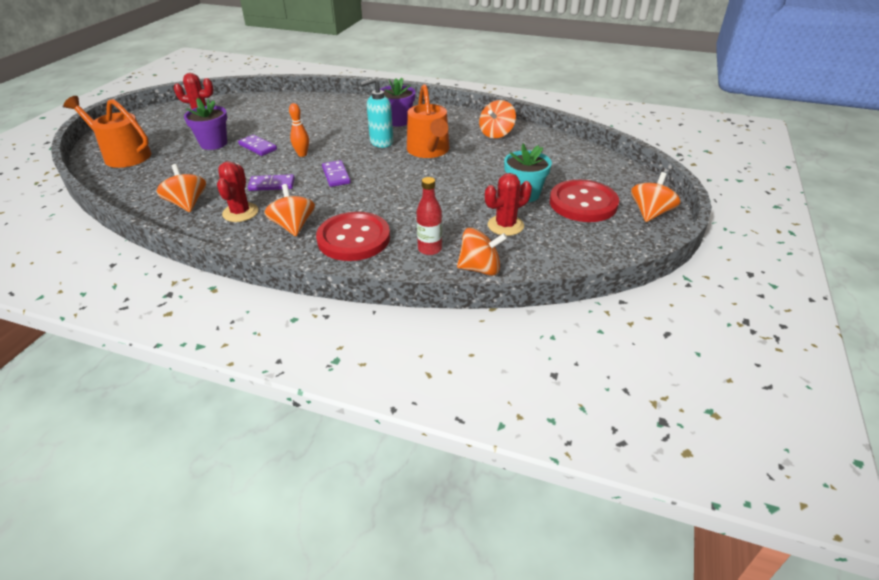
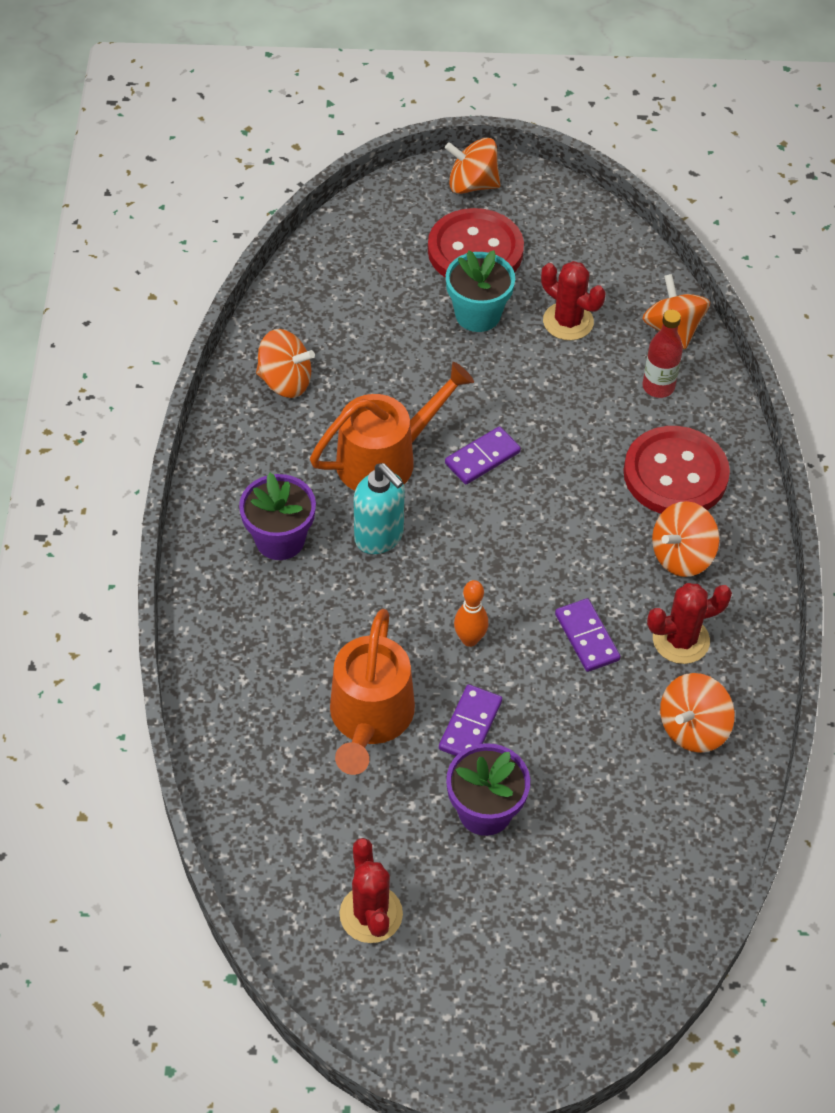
camera: 110 degrees left, 15 degrees up
orange watering can [64,96,151,168] -> orange watering can moved to [330,609,415,775]
purple domino [322,160,351,187] -> purple domino moved to [445,426,521,484]

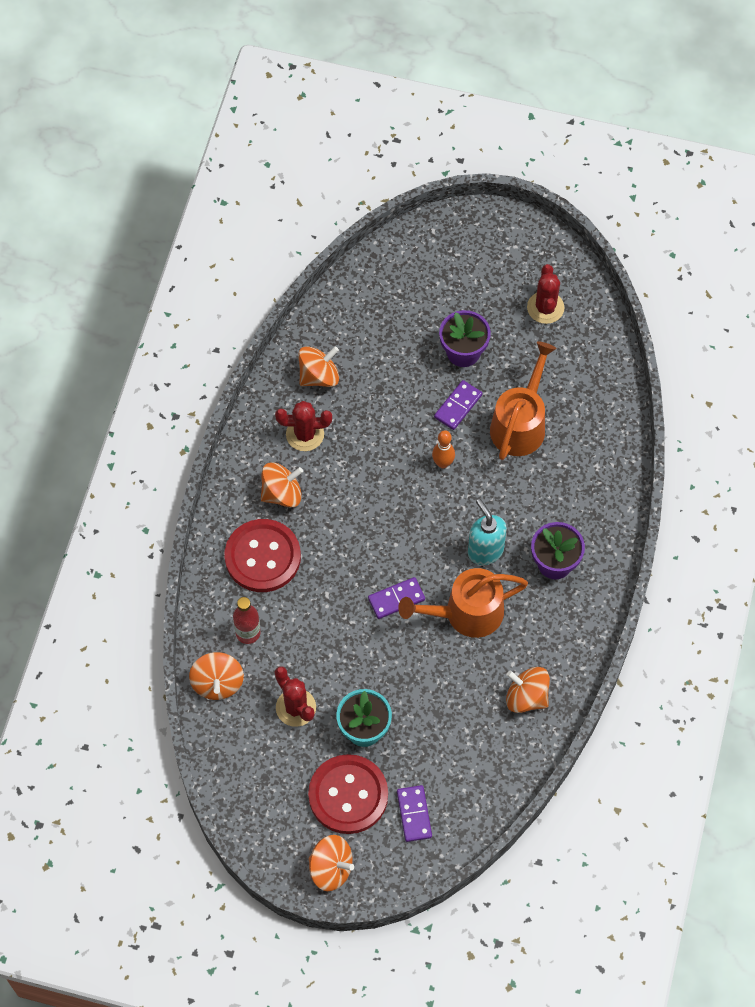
camera: 165 degrees left, 10 degrees up
purple domino [555,598,620,672] -> purple domino moved to [397,785,432,842]

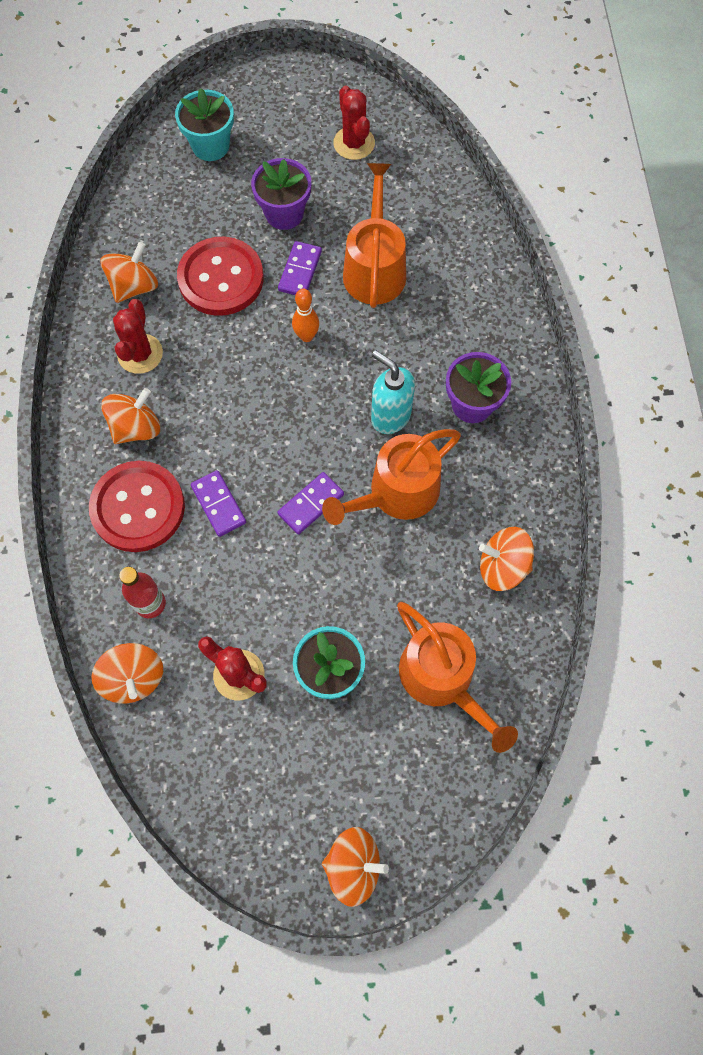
camera: 20 degrees left, 5 degrees up
red cactus [275,401,332,451] -> red cactus turned 60 degrees counterclockwise [113,299,163,374]
red button [308,754,388,834] -> red button moved to [177,237,264,316]
purple domino [397,785,432,842] -> purple domino moved to [191,470,246,537]
none -> turquoise flower pot [175,88,234,161]
none -> orange watering can [397,602,518,753]

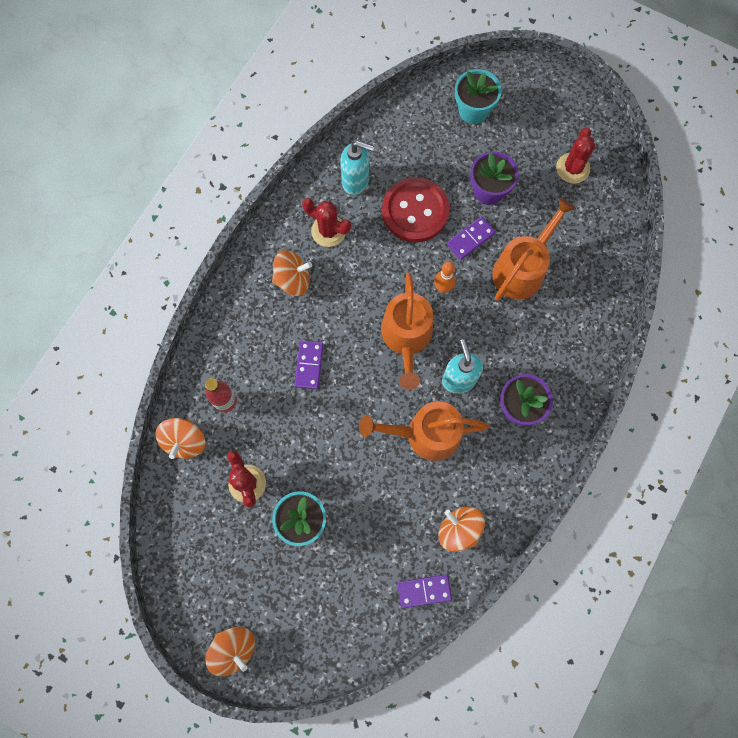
camera: 35 degrees right, 5 degrees up
red button [89,461,185,552] -> none
orange spinning top [100,242,158,303] -> turquoise soap dispenser [340,141,374,195]
red cactus [113,299,163,374] -> red cactus turned 75 degrees clockwise [302,198,351,247]
purple domino [277,472,344,534] -> purple domino moved to [397,574,452,608]
orange watering can [397,602,518,753] -> orange watering can moved to [381,272,433,390]

